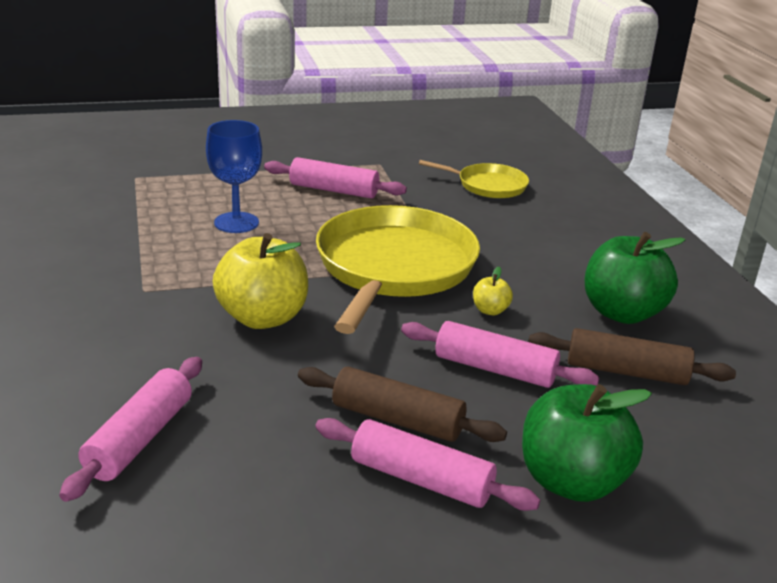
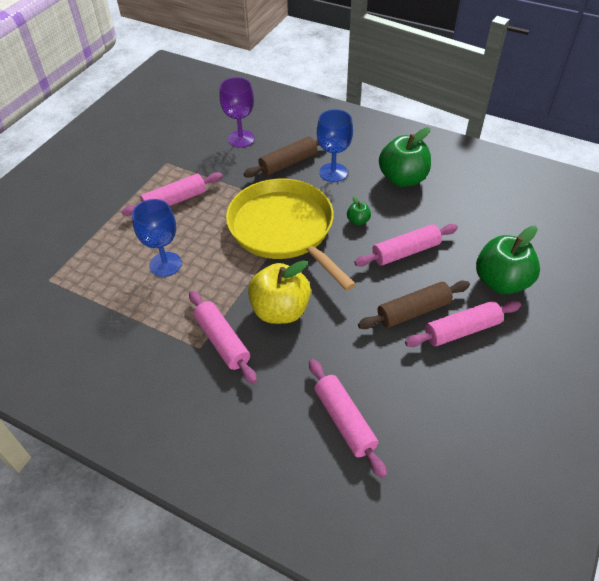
camera: 45 degrees left, 20 degrees up
yellow pan [419,160,529,198] -> purple goblet [220,77,254,148]
yellow apple [473,267,513,315] -> green apple [347,196,371,225]
brown rolling pin [528,328,736,385] -> brown rolling pin moved to [244,136,319,178]
none -> pink rolling pin [189,291,257,384]
none -> blue goblet [317,109,353,182]

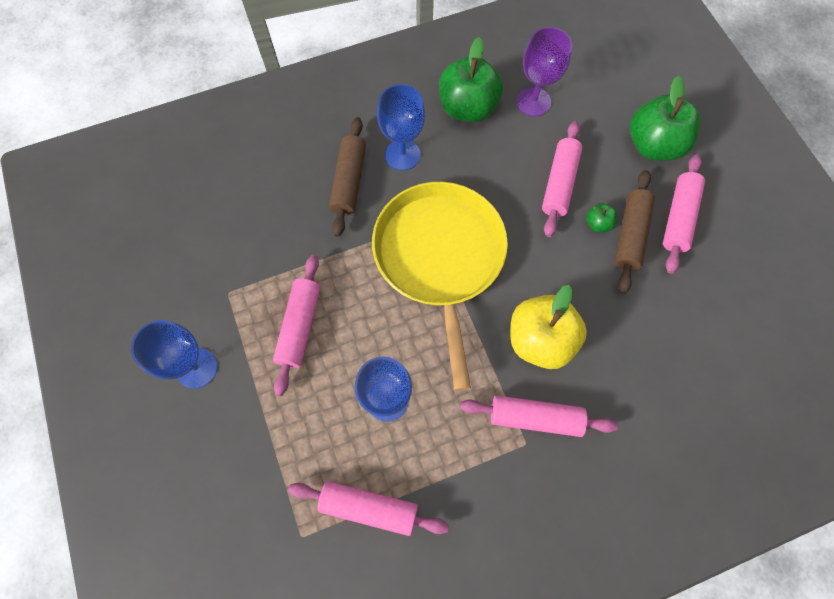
camera: 50 degrees left, 20 degrees up
purple goblet [220,77,254,148] -> purple goblet moved to [517,27,572,116]
yellow pan [226,179,356,291] -> yellow pan turned 75 degrees clockwise [372,182,508,391]
pink rolling pin [309,359,387,478] -> pink rolling pin moved to [288,481,449,536]
green apple [347,196,371,225] -> green apple moved to [586,203,617,233]
none -> blue goblet [131,320,217,389]

